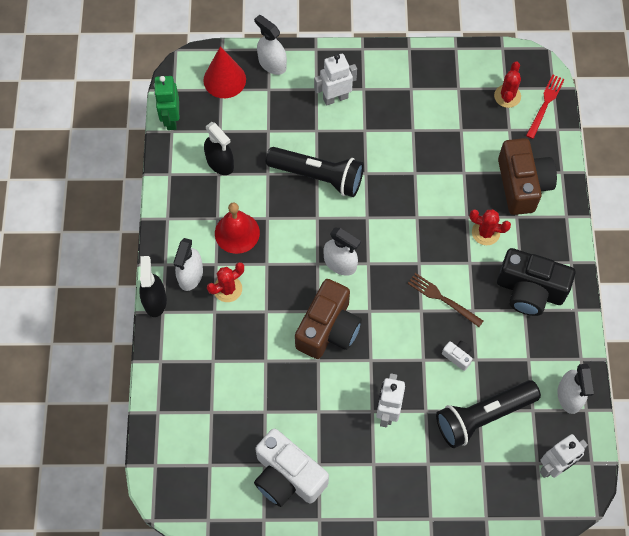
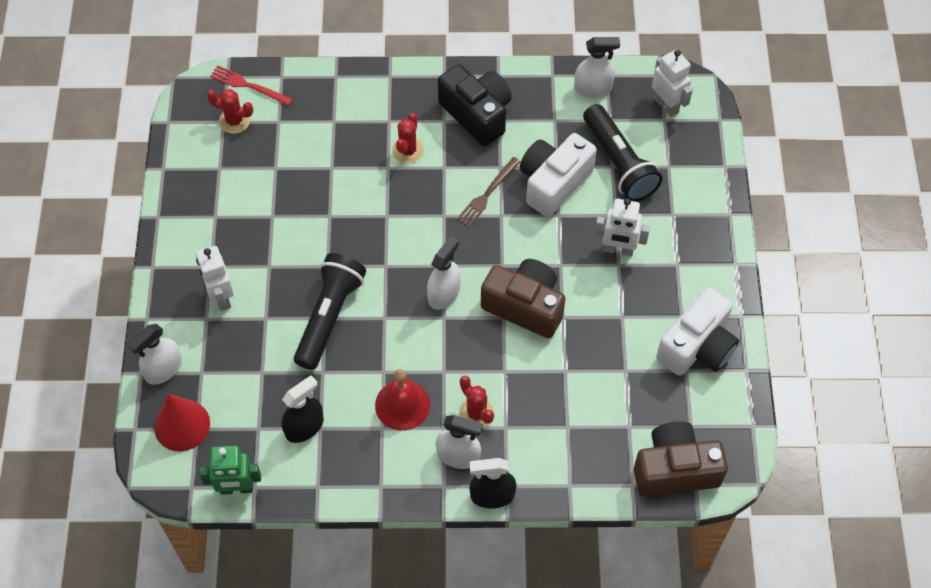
camera: 90 degrees left, 5 degrees down
white camera [442,341,473,371] -> white camera [520,133,596,217], size x2.42
black camera [497,248,576,316] -> black camera turned 60 degrees counterclockwise [438,64,512,146]
brown camera [498,138,557,215] -> brown camera moved to [634,421,728,496]

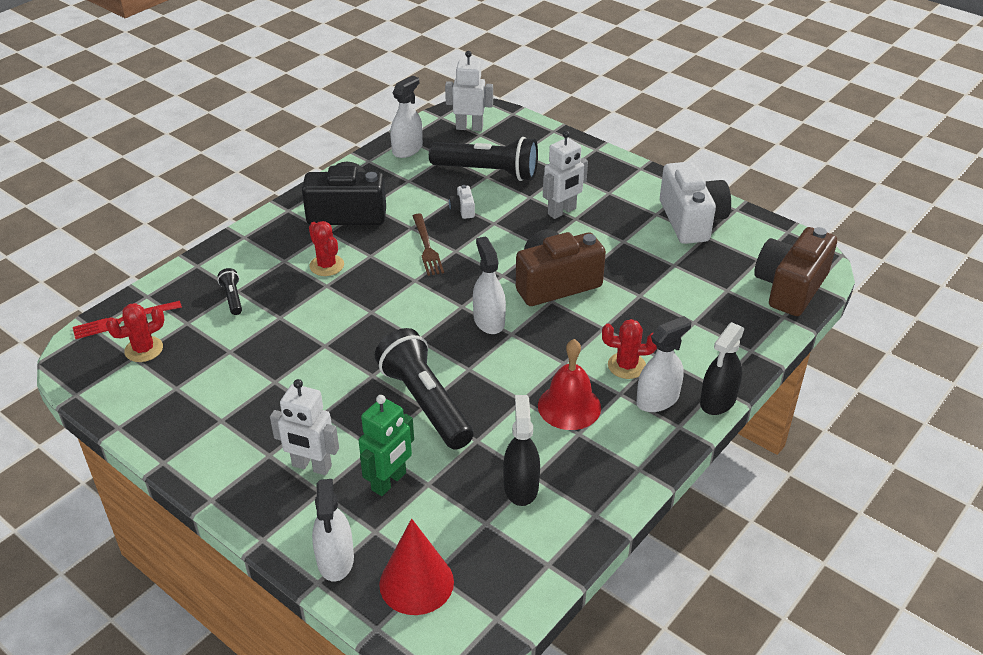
camera: 50 degrees left, 20 degrees down
green robot [199,446,261,495] -> green robot moved to [359,395,414,496]
white camera [520,133,596,217] -> white camera [449,185,475,219], size x0.41
none -> black flashlight [218,268,242,315]

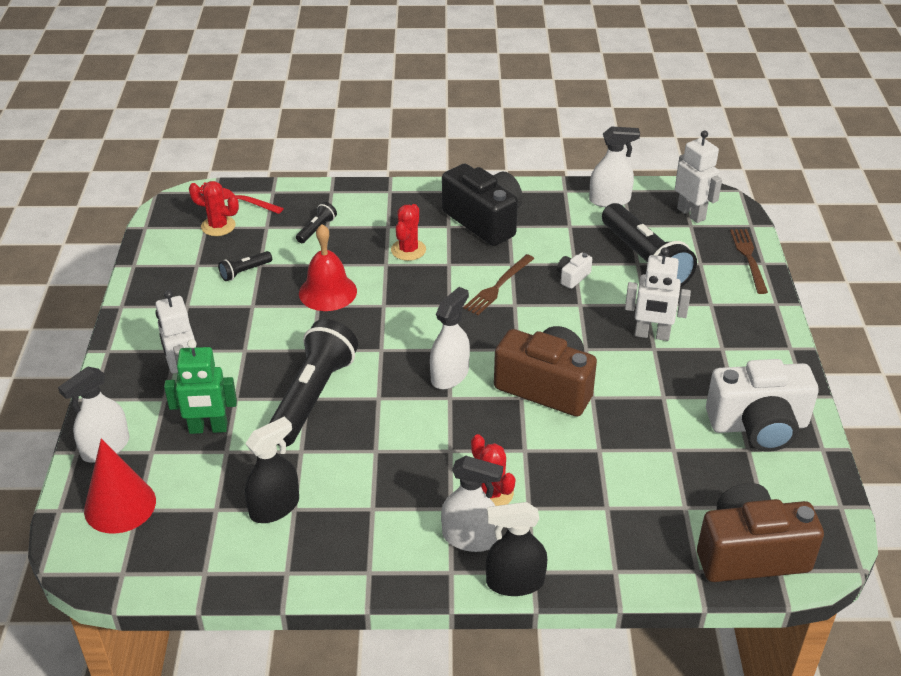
camera: 50 degrees right, 0 degrees up
red bell [538,339,601,430] -> red bell moved to [299,224,357,311]
white camera [660,162,731,244] -> white camera turned 45 degrees clockwise [706,359,819,452]
none -> black flashlight [218,251,272,281]
none -> brown fork [730,229,768,294]

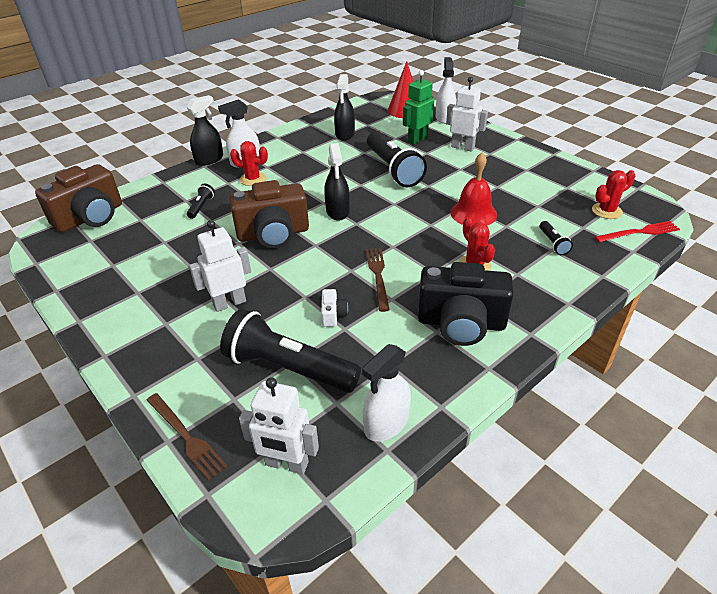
camera: 140 degrees right, 0 degrees up
black flashlight [218,251,272,281] -> black flashlight moved to [187,184,215,219]
white spray bottle [430,287,470,389] -> black spray bottle [324,143,350,221]
white camera [706,359,819,452] -> none

